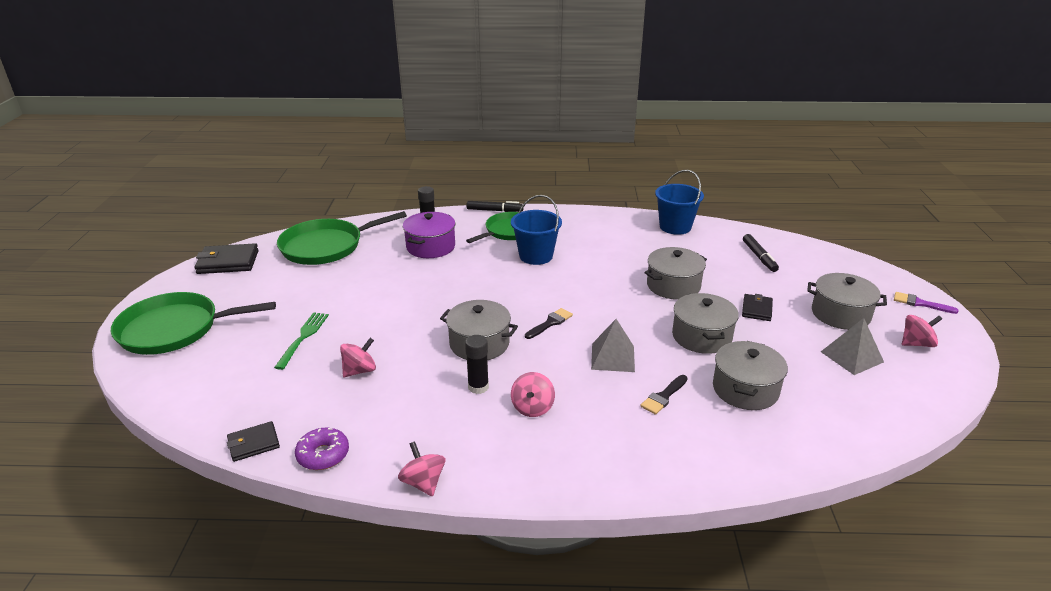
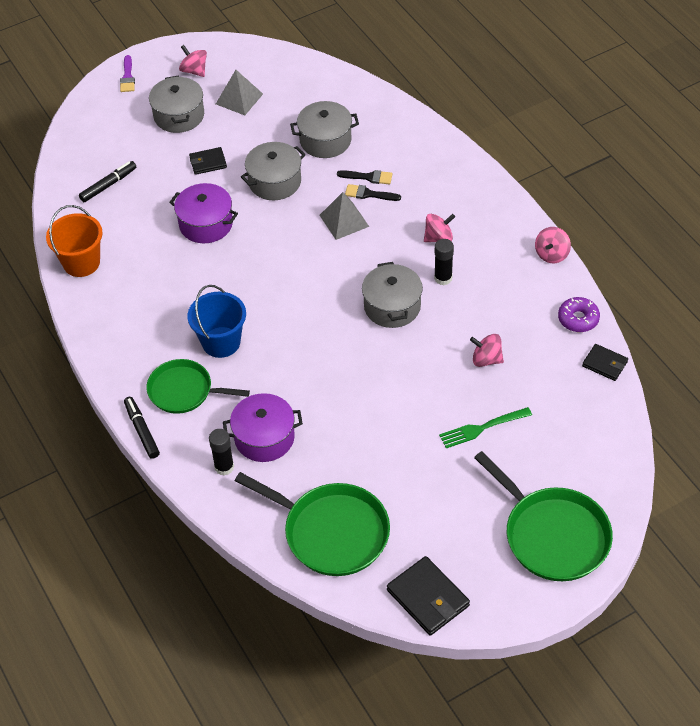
camera: 120 degrees left, 20 degrees up
black brush [525,308,573,339] -> black brush moved to [345,184,401,201]
grey pot [644,247,707,300] -> purple pot [169,183,238,243]
blue bucket [655,170,704,235] -> orange bucket [46,205,103,277]

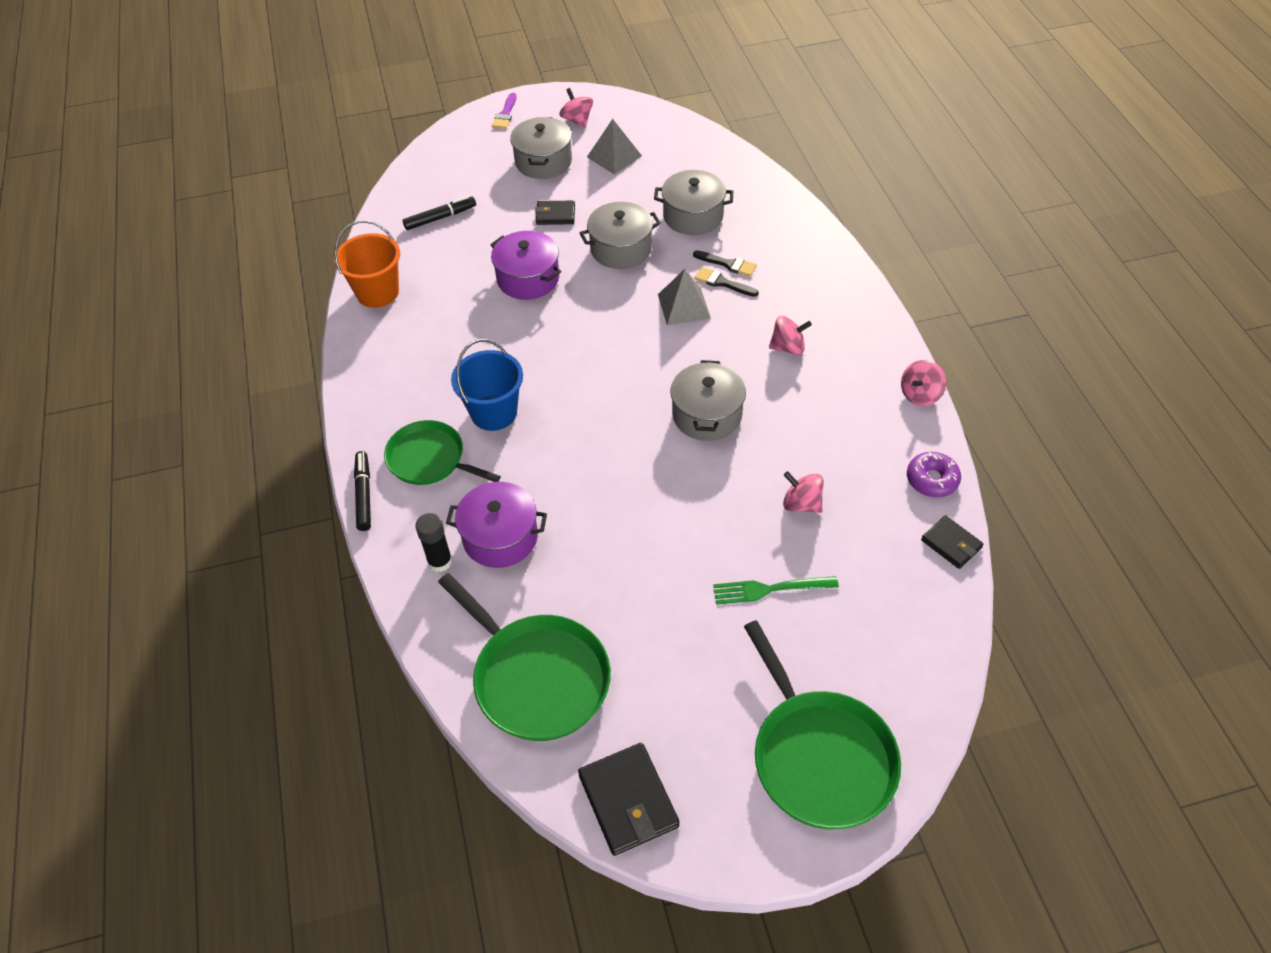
camera: 15 degrees right, 0 degrees up
black glue stick [434,239,454,285] -> none

